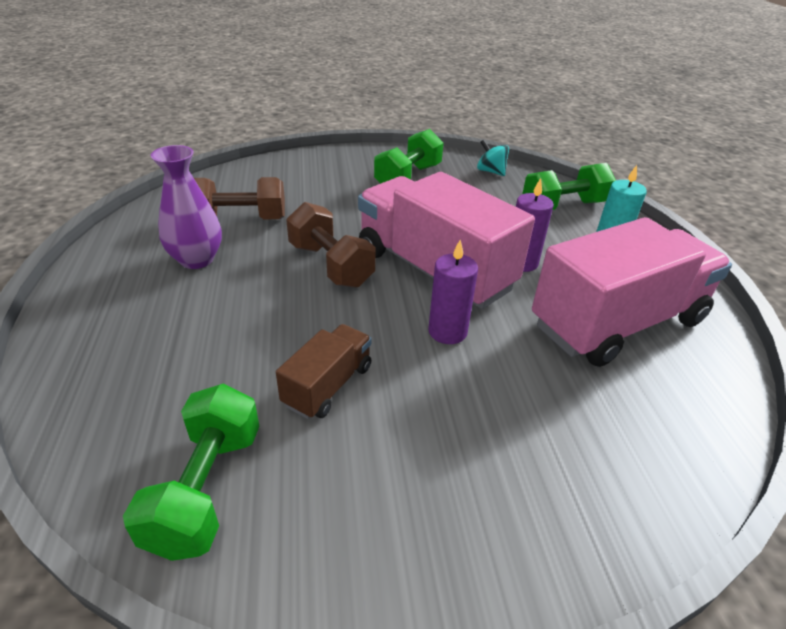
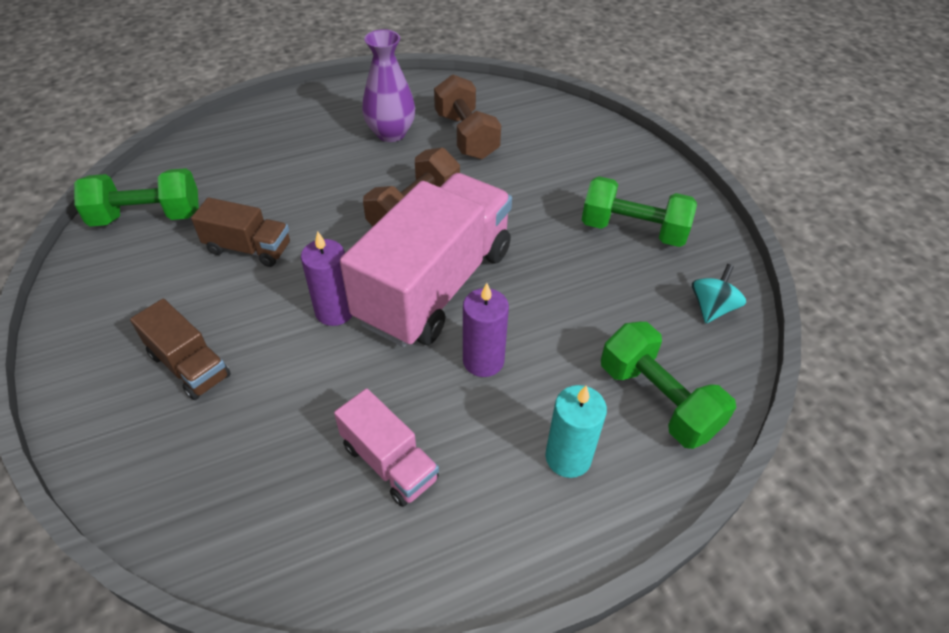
camera: 75 degrees right, 10 degrees up
pink truck [532,217,732,367] -> pink truck [334,388,439,507], size x0.48
none -> brown truck [130,299,231,400]

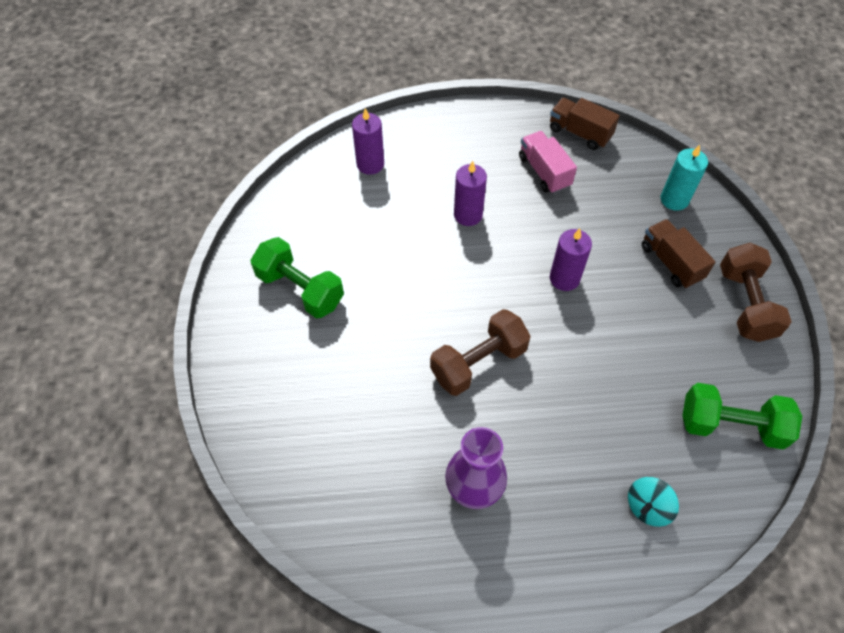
camera: 160 degrees left, 10 degrees up
brown truck [191,198,290,267] -> brown truck moved to [550,98,620,150]
pink truck [340,173,512,347] -> none
brown dumbbell [434,74,501,159] -> brown dumbbell moved to [720,243,792,342]
turquoise candle [545,385,607,478] -> turquoise candle moved to [661,145,708,211]
green dumbbell [601,322,736,449] -> purple candle [352,108,384,175]
turquoise spinning top [692,264,746,323] -> turquoise spinning top moved to [628,477,679,527]

